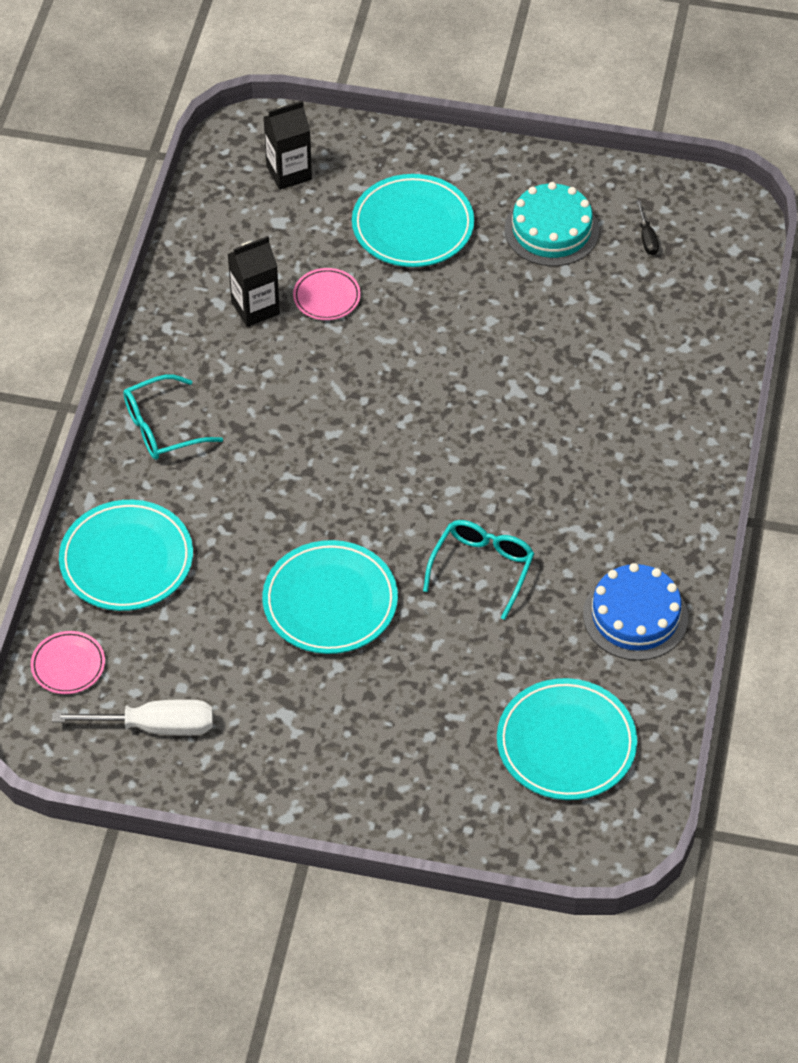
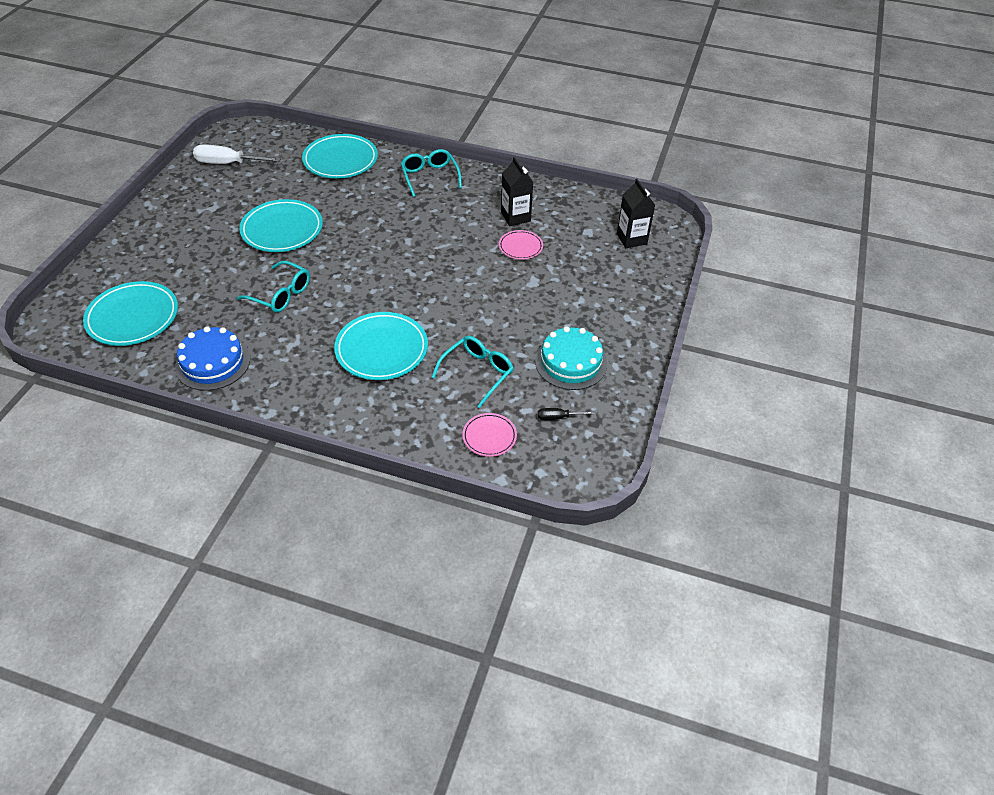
camera: 95 degrees right, 5 degrees down
pink plate [31,631,105,694] -> pink plate moved to [462,413,517,457]
white screwdriver [52,699,213,736] -> white screwdriver turned 90 degrees clockwise [193,144,281,164]
turquoise plate [352,174,474,267] -> turquoise plate moved to [334,312,428,380]
none -> turquoise glasses [431,336,514,408]

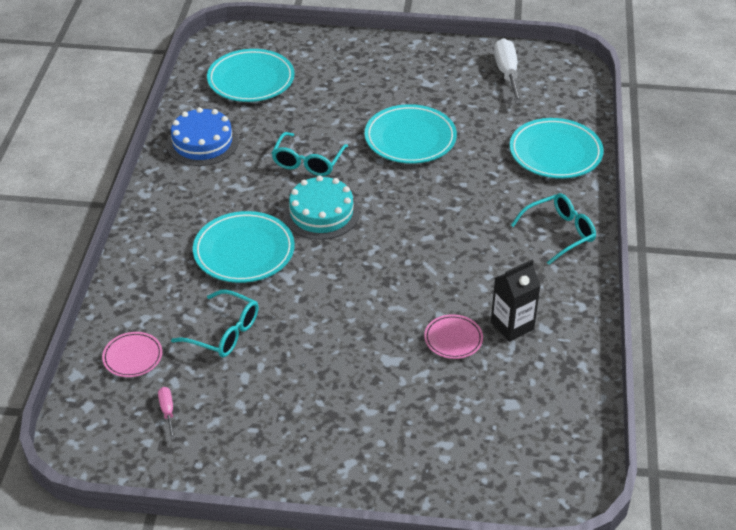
camera: 80 degrees right, 5 degrees down
turquoise cake [535,326,607,390] -> turquoise cake moved to [284,175,360,240]
black screwdriver [538,408,594,420] -> pink screwdriver [158,387,175,440]
black carton [617,179,655,248] -> none

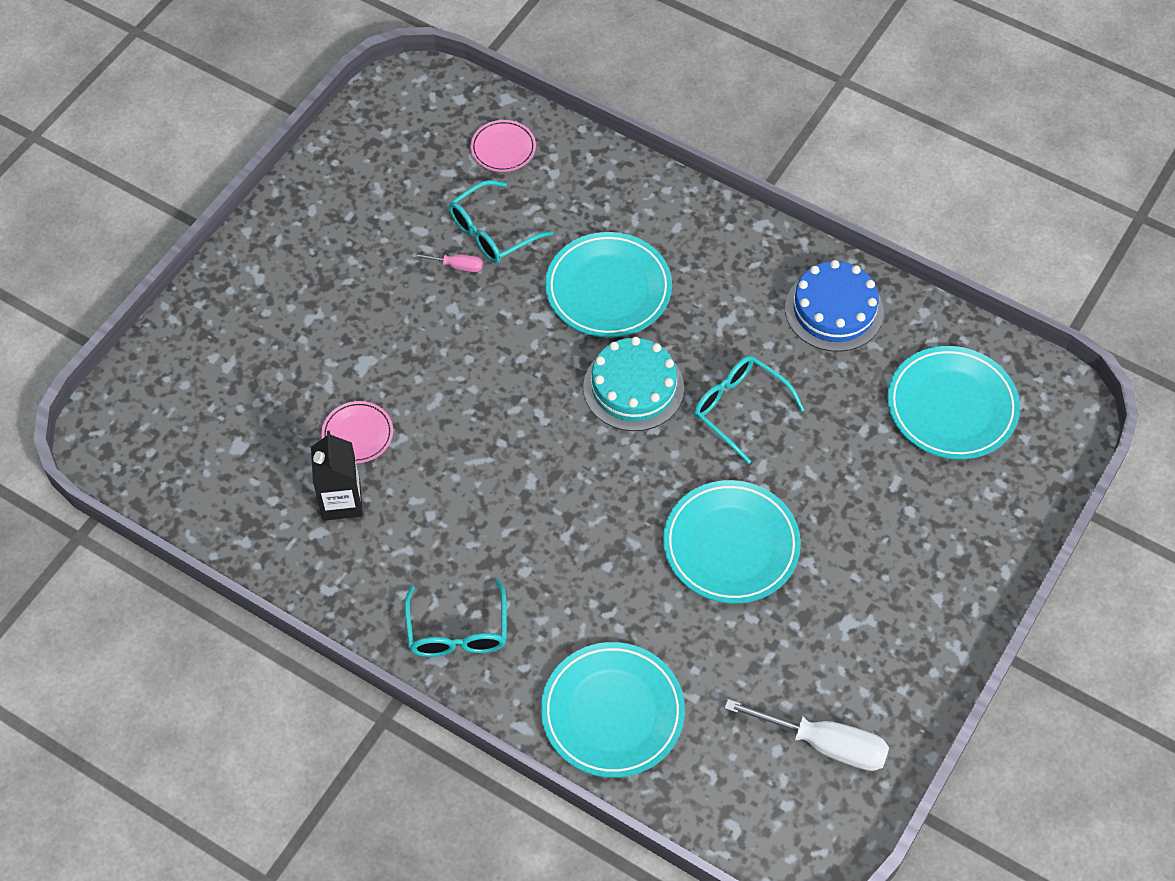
camera: 115 degrees right, 15 degrees up
pink screwdriver [158,387,175,440] -> pink screwdriver moved to [412,253,483,272]

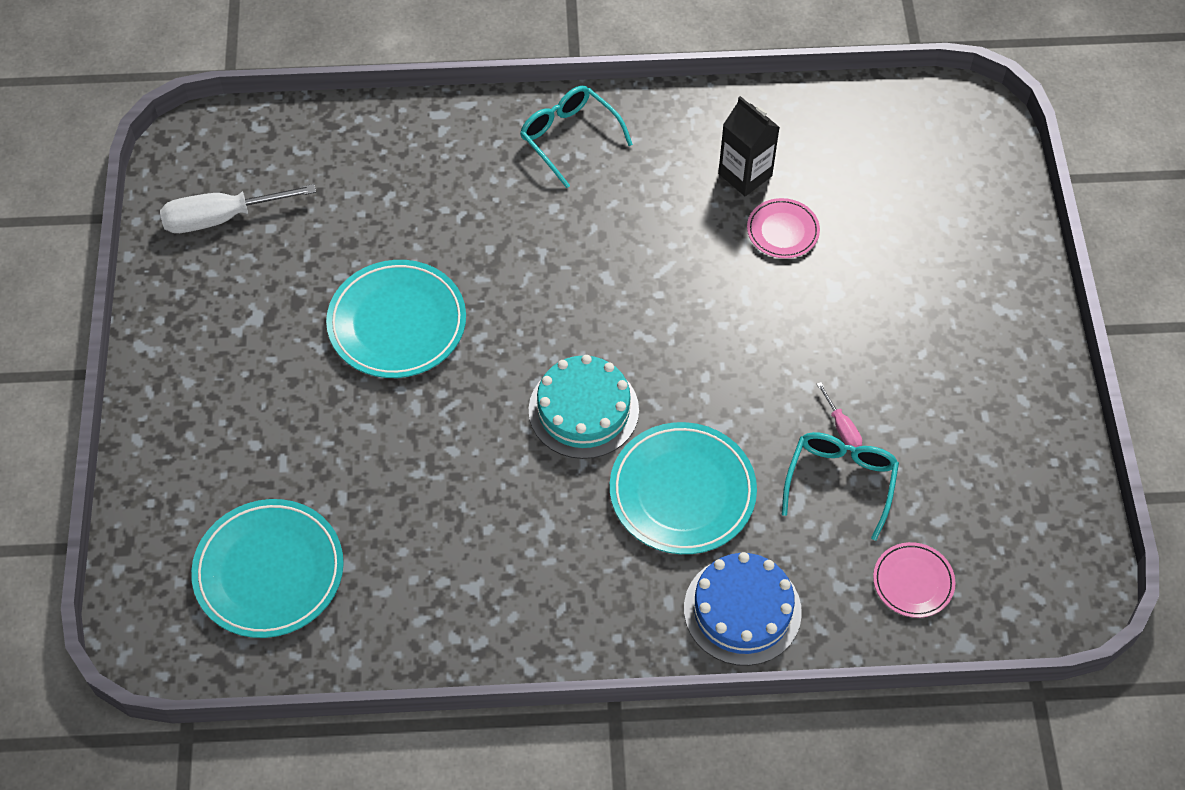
camera: 145 degrees right, 0 degrees up
pink screwdriver [412,253,483,272] -> pink screwdriver turned 90 degrees counterclockwise [817,382,862,448]
turquoise plate [541,642,685,778] -> none
turquoise glasses [694,356,804,464] -> none
blue cake [785,260,884,352] -> blue cake moved to [684,552,802,666]

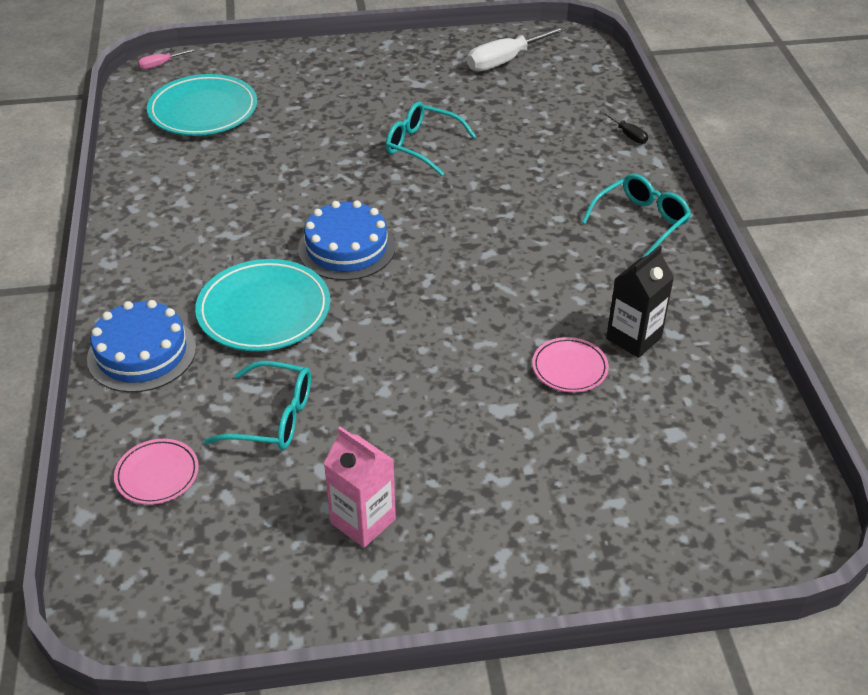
camera: 85 degrees right, 15 degrees down
white screwdriver [160,184,316,233] -> white screwdriver turned 105 degrees counterclockwise [467,26,566,72]
turquoise plate [326,260,466,378] -> turquoise glasses [385,102,476,176]
turquoise cake [529,355,639,459] -> blue cake [298,200,395,280]
pink screwdriver [817,382,862,448] -> pink screwdriver moved to [138,49,195,69]
none -> pink carton [324,426,396,548]
none -> black screwdriver [601,110,648,144]

